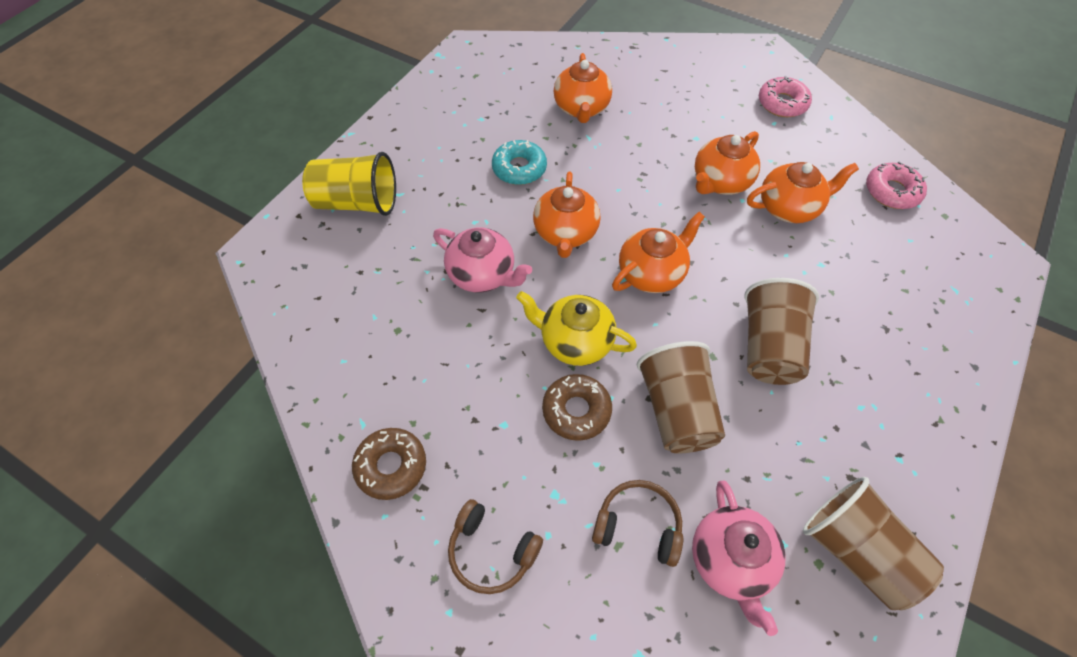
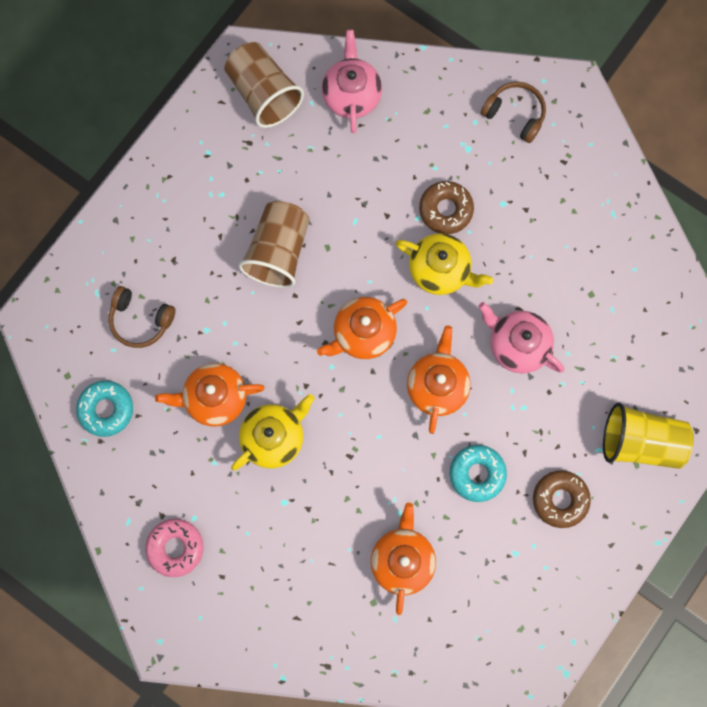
camera: 175 degrees left, 20 degrees up
brown donut [352,428,426,500] -> brown donut moved to [533,470,591,528]
brown headphones [592,480,683,567] -> brown headphones moved to [109,286,176,348]
brown cup [637,341,725,453] -> none
orange teapot [695,131,760,195] -> yellow teapot [231,394,315,471]
pink donut [866,162,927,209] -> turquoise donut [76,380,133,437]

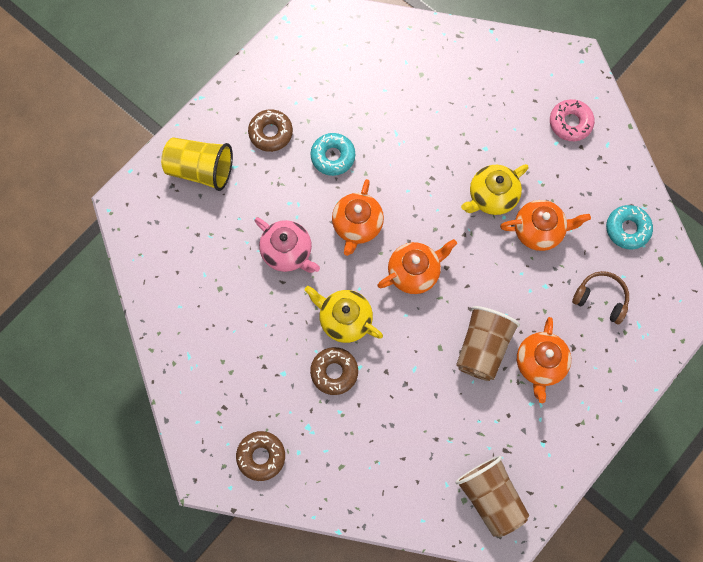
camera: 175 degrees left, 5 degrees down
pink teapot [322,29,382,133] -> none
orange teapot [371,503,436,615] -> orange teapot moved to [517,317,571,403]
brown headphones [481,82,546,143] -> brown donut [236,431,285,481]

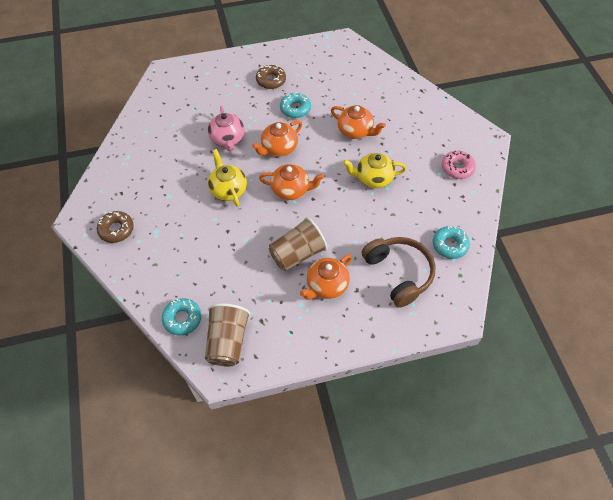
camera: 35 degrees right, 15 degrees down
yellow cup [161,137,233,191] -> none
brown donut [310,347,358,395] -> none
orange teapot [500,200,591,251] -> orange teapot moved to [331,105,386,139]
brown headphones [572,271,629,324] -> brown headphones [362,237,436,308], size x1.66
none -> turquoise donut [162,298,201,336]

